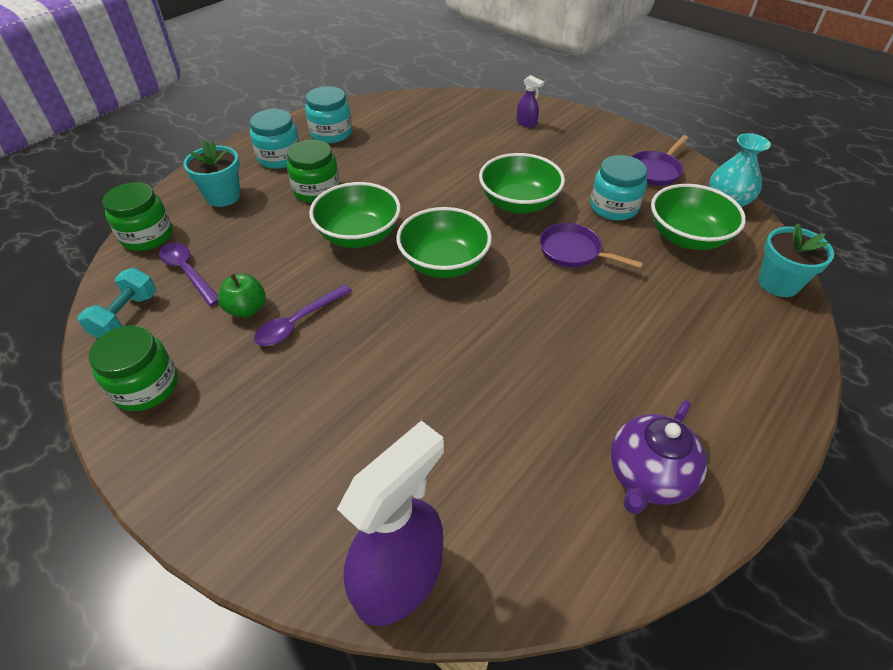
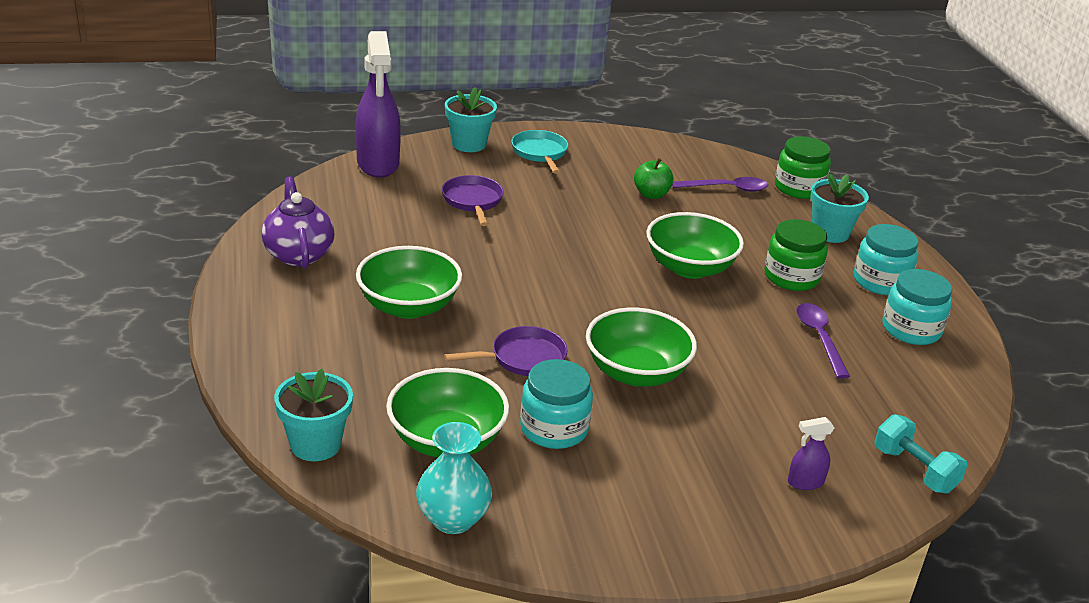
camera: 125 degrees right, 15 degrees down
turquoise dumbbell [78,268,157,338] -> turquoise dumbbell moved to [874,414,968,493]
green jar [89,325,178,411] -> none
purple spoon [254,284,352,346] -> purple spoon moved to [796,303,850,379]
green bowl [396,207,492,278] -> green bowl moved to [356,246,462,319]
purple pan [631,135,688,186] -> purple pan moved to [442,175,503,226]
none -> turquoise flower pot [445,87,497,152]
none -> turquoise pan [511,130,568,174]

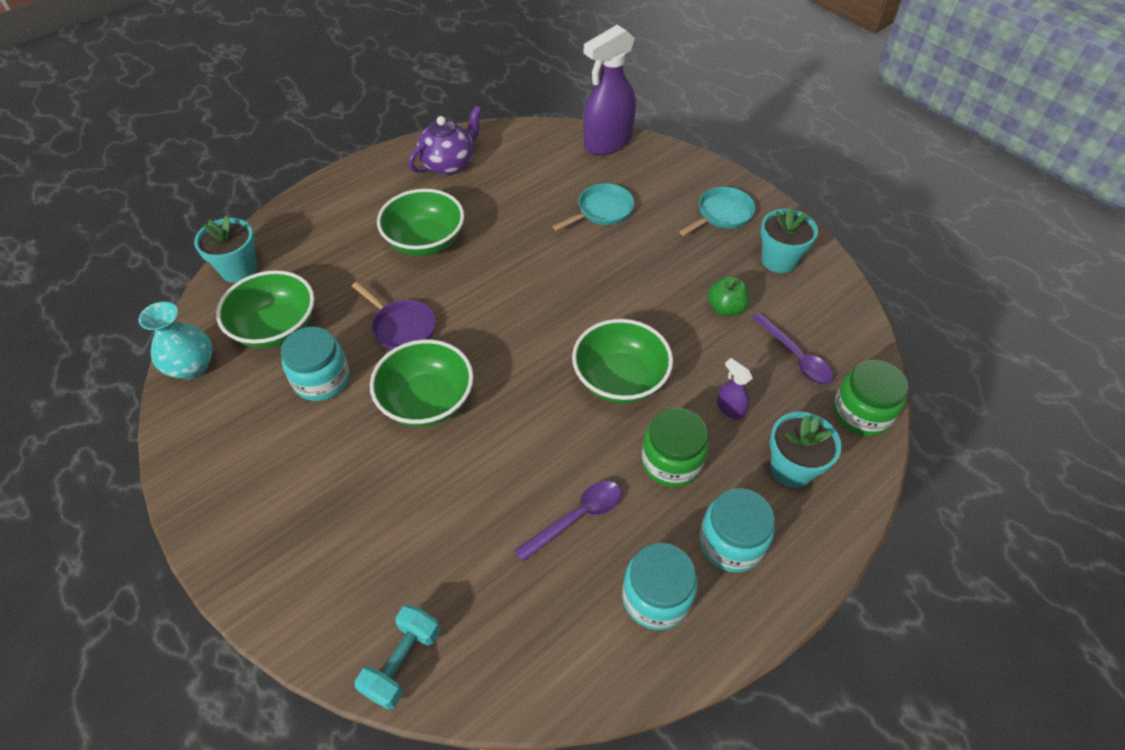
camera: 65 degrees right, 20 degrees up
purple pan [442,175,503,226] -> turquoise pan [553,183,634,231]
turquoise flower pot [445,87,497,152] -> turquoise flower pot moved to [760,206,818,273]
purple spray bottle [788,417,834,490] -> purple spray bottle moved to [717,358,753,420]

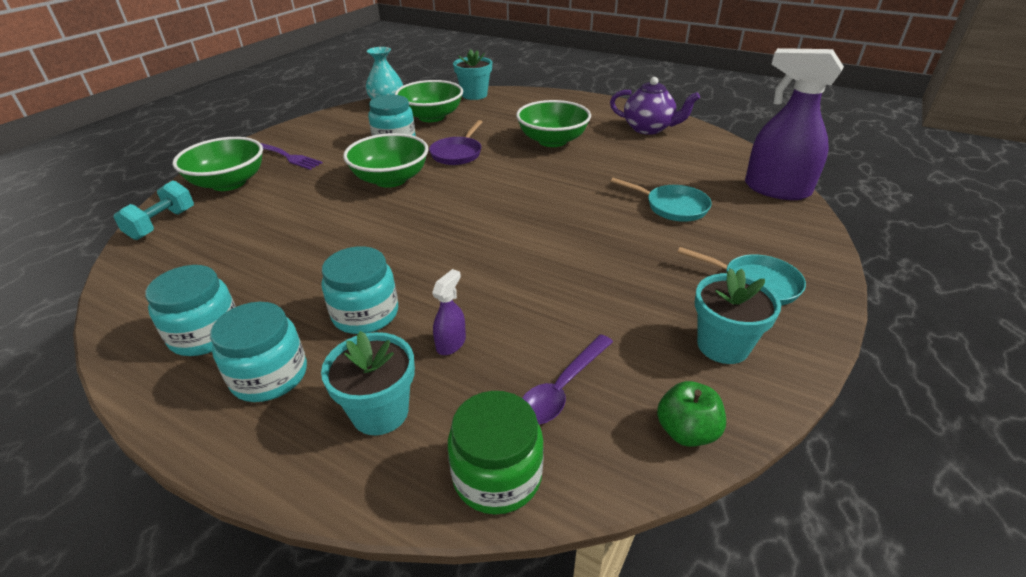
camera: 70 degrees right, 15 degrees down
turquoise dumbbell [355,605,440,710] -> turquoise dumbbell turned 75 degrees counterclockwise [114,180,194,240]
purple spoon [514,481,621,562] -> none
green bowl [572,319,673,403] -> green bowl moved to [172,137,263,191]
green jar [641,408,709,487] -> turquoise jar [321,246,398,334]
green apple [708,276,750,316] -> green apple moved to [657,381,726,447]
none -> purple fork [261,143,323,170]

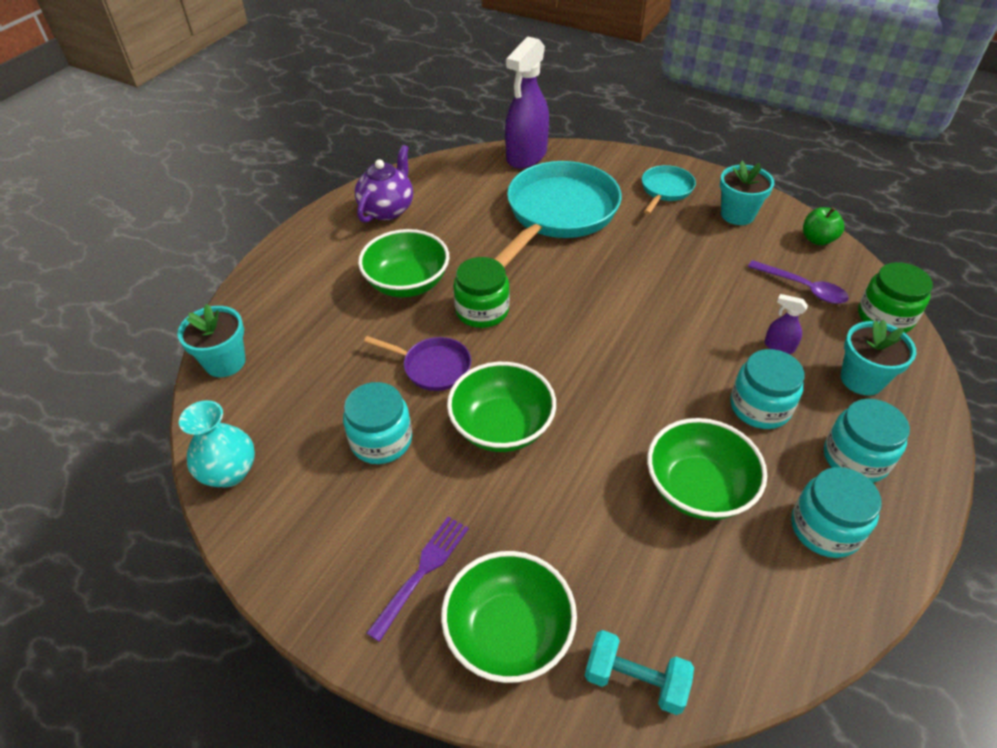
camera: 90 degrees left, 10 degrees up
green bowl [395,80,463,122] -> green bowl moved to [647,418,767,520]
turquoise pan [611,178,712,222] -> turquoise pan [495,161,622,268], size x2.06
none -> green jar [453,257,510,328]

